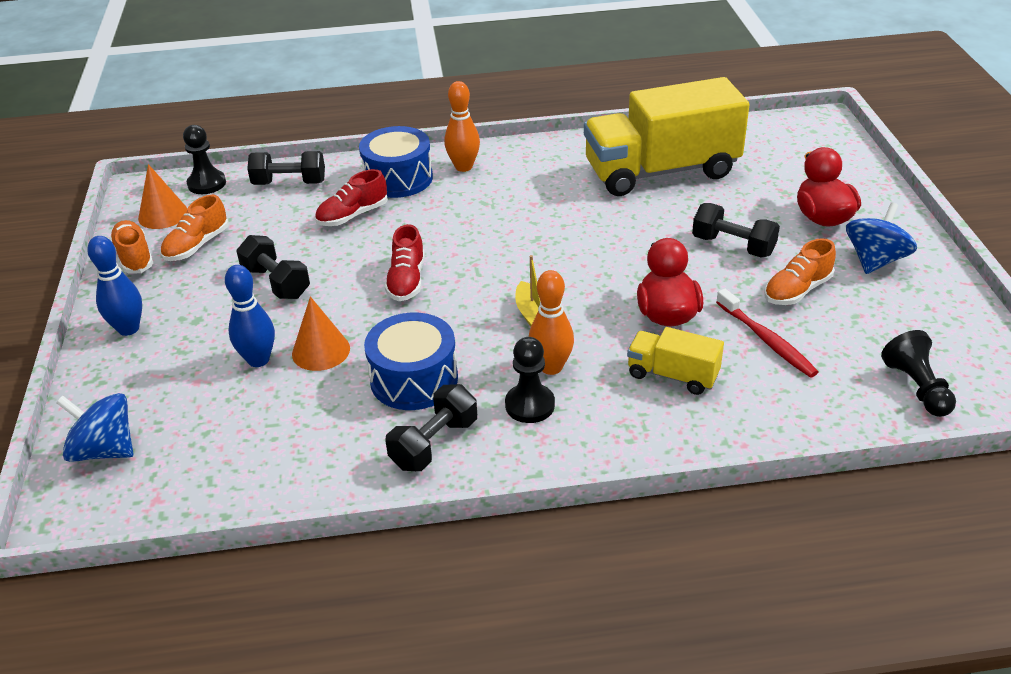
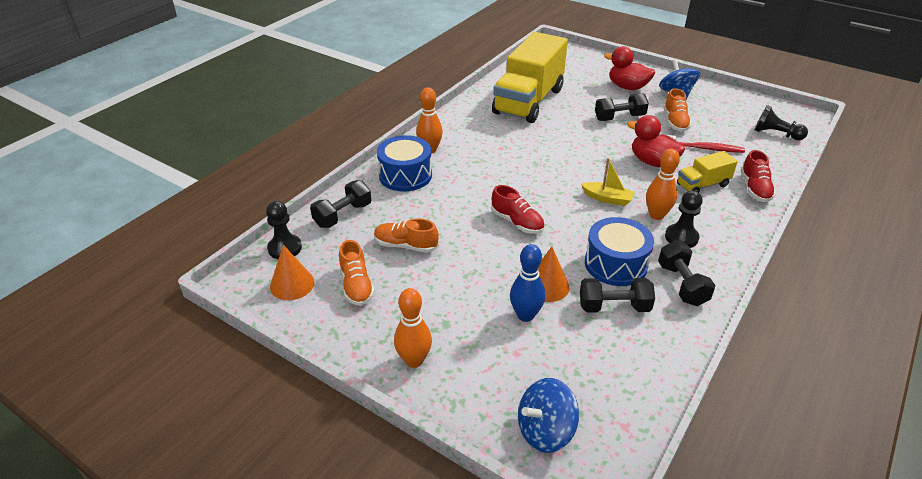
camera: 50 degrees left, 0 degrees up
blue bowling pin [87,236,142,336] -> orange bowling pin [394,288,432,368]
orange shoe [109,220,153,274] -> orange shoe moved to [374,218,439,253]
black dumbbell [236,235,310,299] -> black dumbbell moved to [580,278,655,312]
red shoe [315,169,388,226] -> red shoe moved to [741,150,776,202]

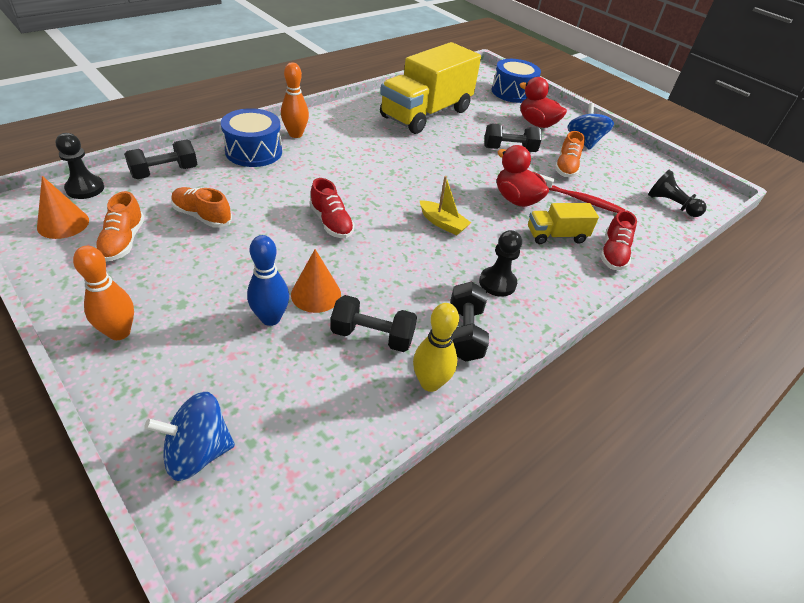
camera: 10 degrees right, 5 degrees up
blue drum [585,217,654,286] -> blue drum moved to [491,59,541,103]
orange bowling pin [646,149,680,220] -> none
none -> yellow bowling pin [413,303,459,392]

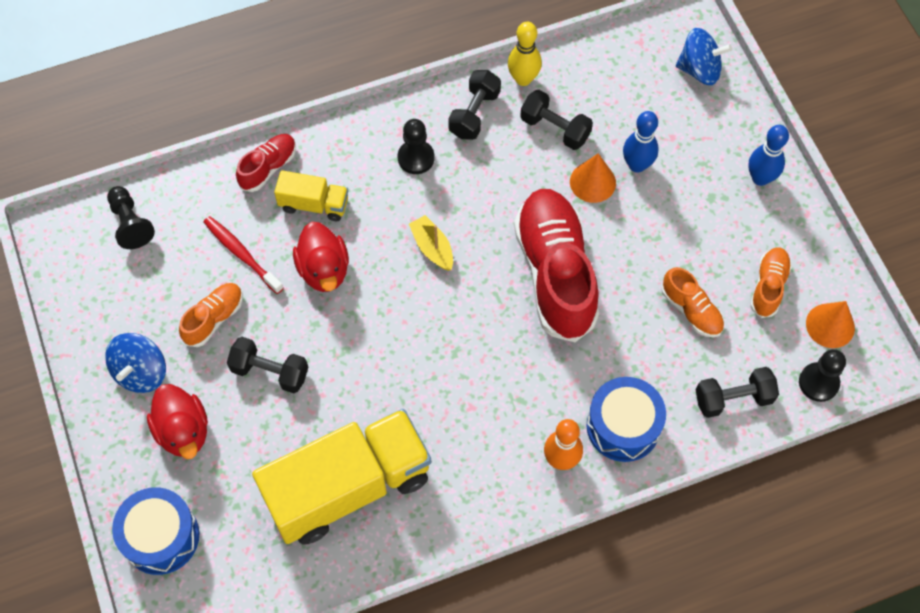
camera: 155 degrees left, 20 degrees up
orange bowling pin [73,246,134,340] -> blue bowling pin [748,125,789,186]
red shoe [310,178,354,238] -> red shoe [514,189,599,342], size x2.10

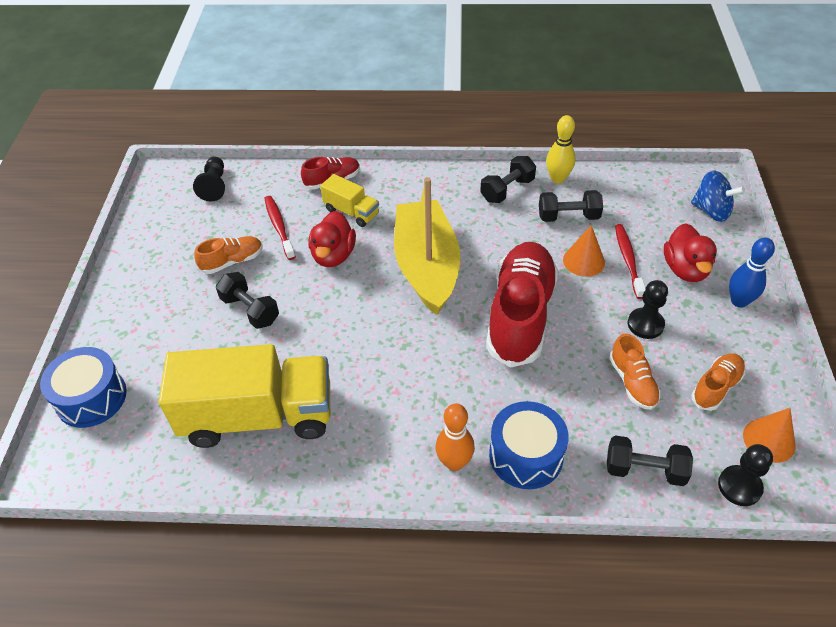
camera: 25 degrees right, 15 degrees down
blue spinning top [105,333,166,393] -> none
red duck [147,384,208,459] -> red duck moved to [664,223,717,282]
black pawn [398,119,434,174] -> black pawn moved to [628,280,668,339]
yellow boat [409,215,453,271] -> yellow boat [394,177,461,315], size x2.48
black dumbbell [520,90,593,150] -> black dumbbell turned 60 degrees counterclockwise [539,190,603,222]
blue bowling pin [623,111,659,173] -> red toothbrush [615,224,646,299]

